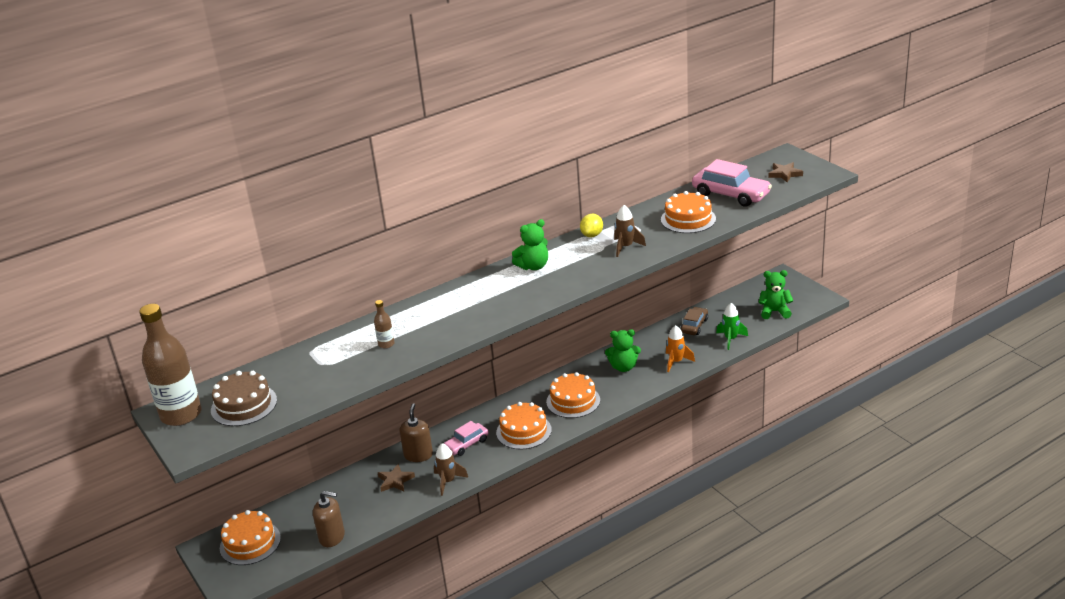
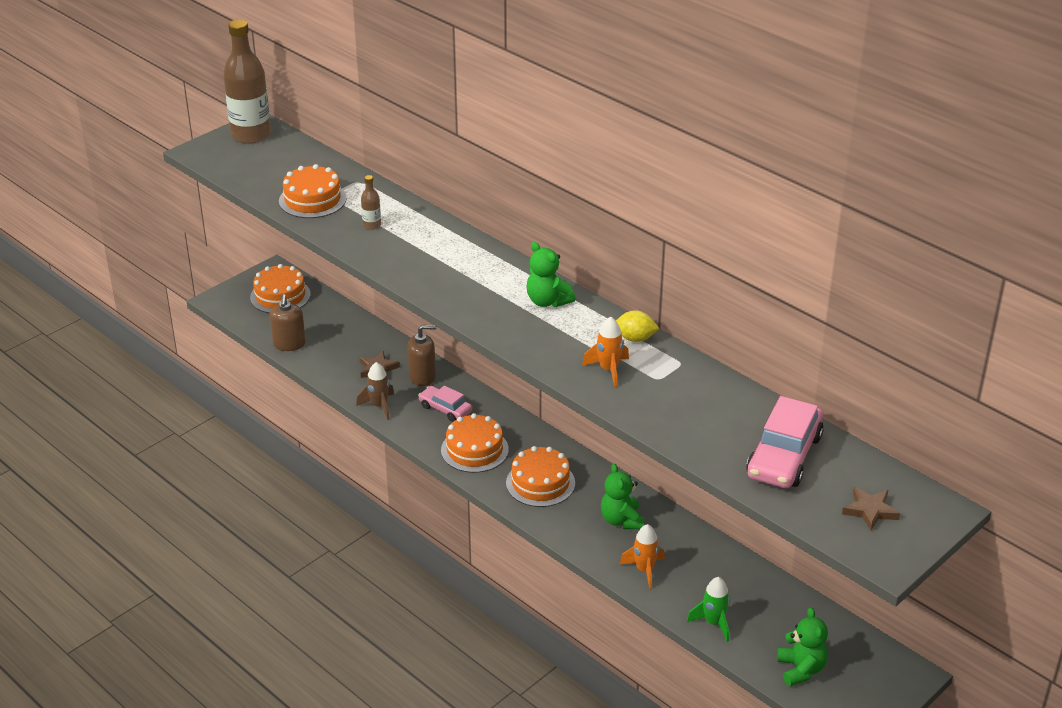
camera: 75 degrees right, 5 degrees up
brown cake [211,371,277,426] -> none
brown rocket [614,205,646,257] -> orange rocket [582,317,629,387]
orange cake [661,191,716,233] -> orange cake moved to [279,164,347,218]
brown car [680,307,708,335] -> none

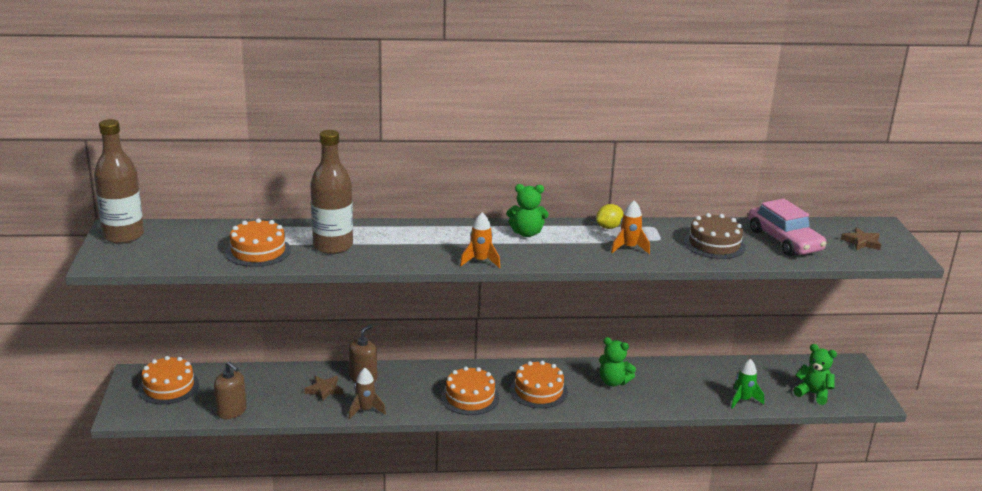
camera: 50 degrees left, 10 degrees down
brown bottle [361,175,381,230] -> brown bottle [310,130,353,254], size x2.36
pink car [418,385,472,422] -> none
orange rocket [620,524,665,589] -> orange rocket moved to [460,212,500,268]
none -> brown cake [684,213,746,259]

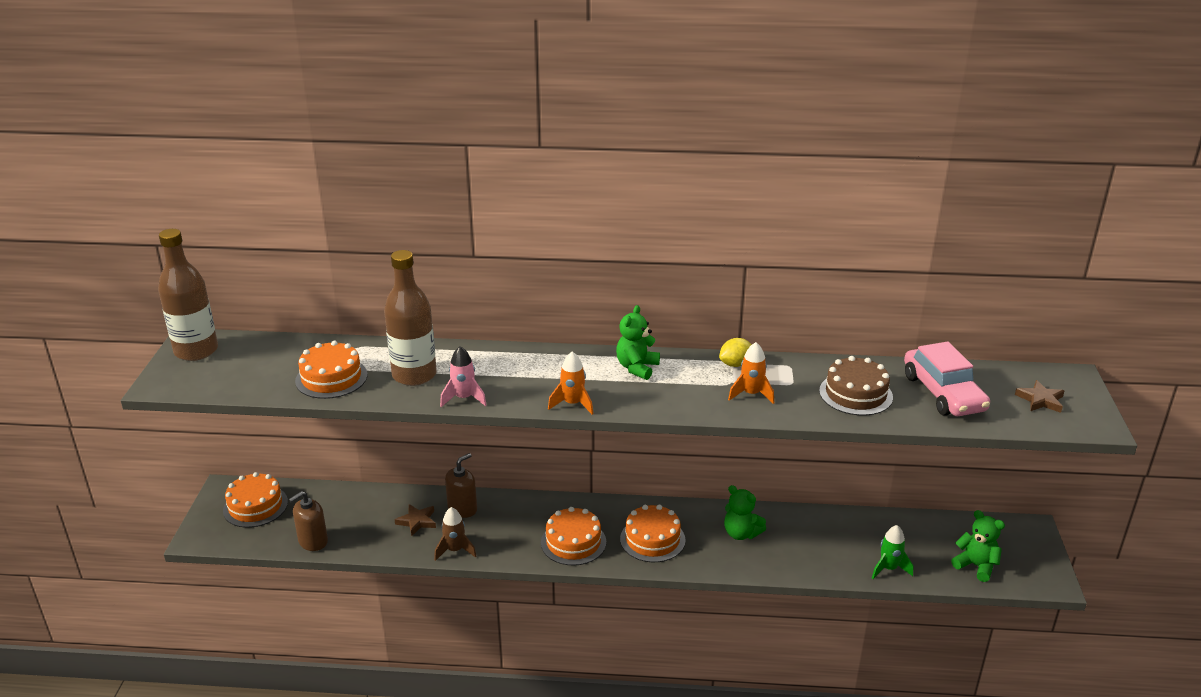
camera: 10 degrees right, 5 degrees up
brown soap dispenser [214,361,246,419] -> brown soap dispenser turned 90 degrees clockwise [289,491,328,551]
green teddy bear [507,184,548,237] -> green teddy bear turned 105 degrees clockwise [616,305,660,380]
none -> pink rocket [440,346,487,407]

